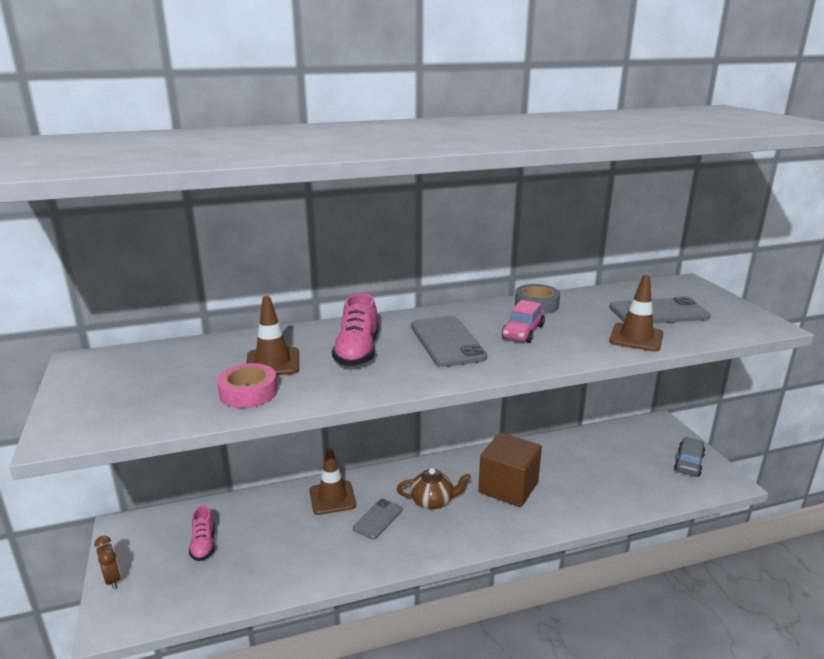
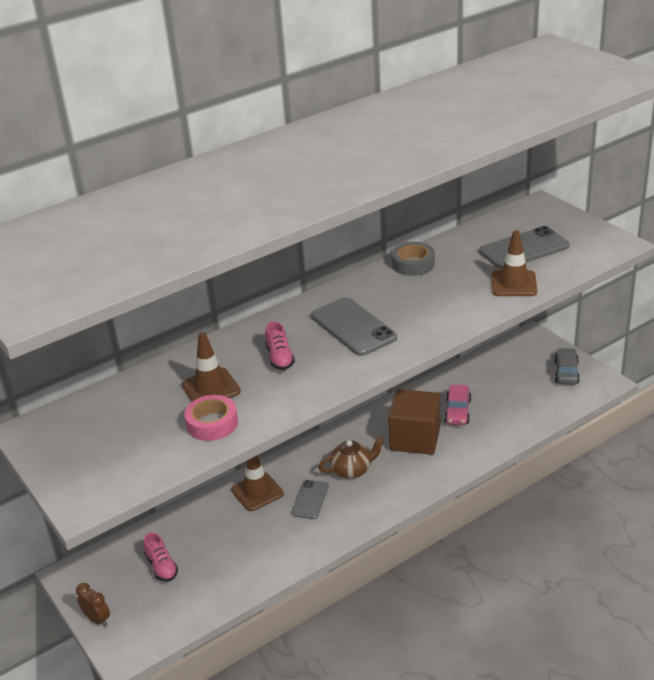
camera: 15 degrees left, 10 degrees up
pink shoe [332,293,378,366] -> pink shoe [265,321,295,370], size x0.64
pink car [502,300,545,343] -> pink car moved to [444,385,471,425]

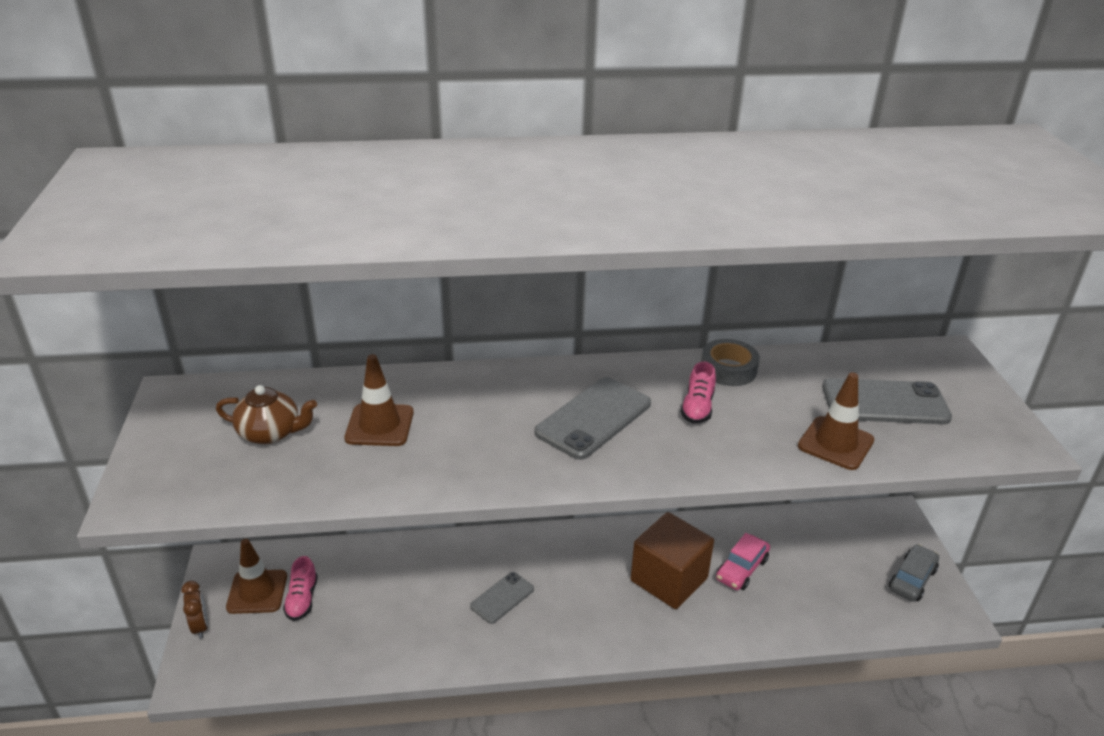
camera: 25 degrees right, 0 degrees up
pink tape [184,395,238,441] -> none
brown traffic cone [231,456,284,511] -> brown traffic cone moved to [226,539,287,614]
pink shoe [265,321,295,370] -> pink shoe moved to [681,361,716,423]
grey phone [311,297,397,356] -> grey phone turned 45 degrees clockwise [535,377,651,460]
brown teapot [318,436,384,478] -> brown teapot moved to [216,385,317,444]

